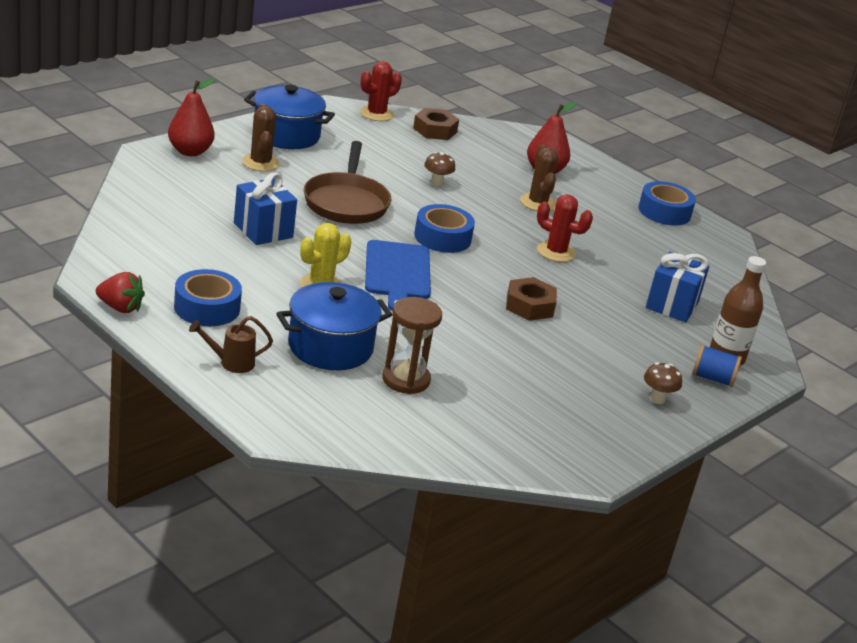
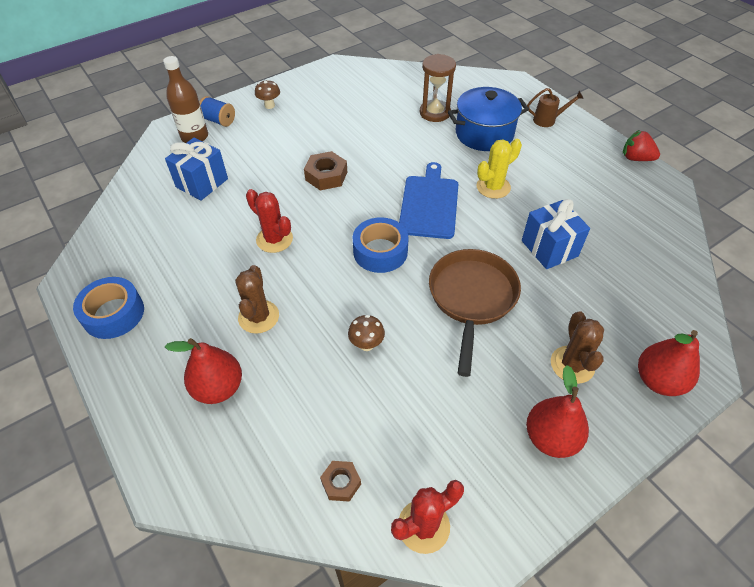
camera: 165 degrees left, 20 degrees up
blue tape [174,269,242,326] -> none
blue pot [244,85,335,149] -> red pear [526,365,589,458]
brown nut [413,108,459,140] -> brown nut [320,461,361,502], size x0.62

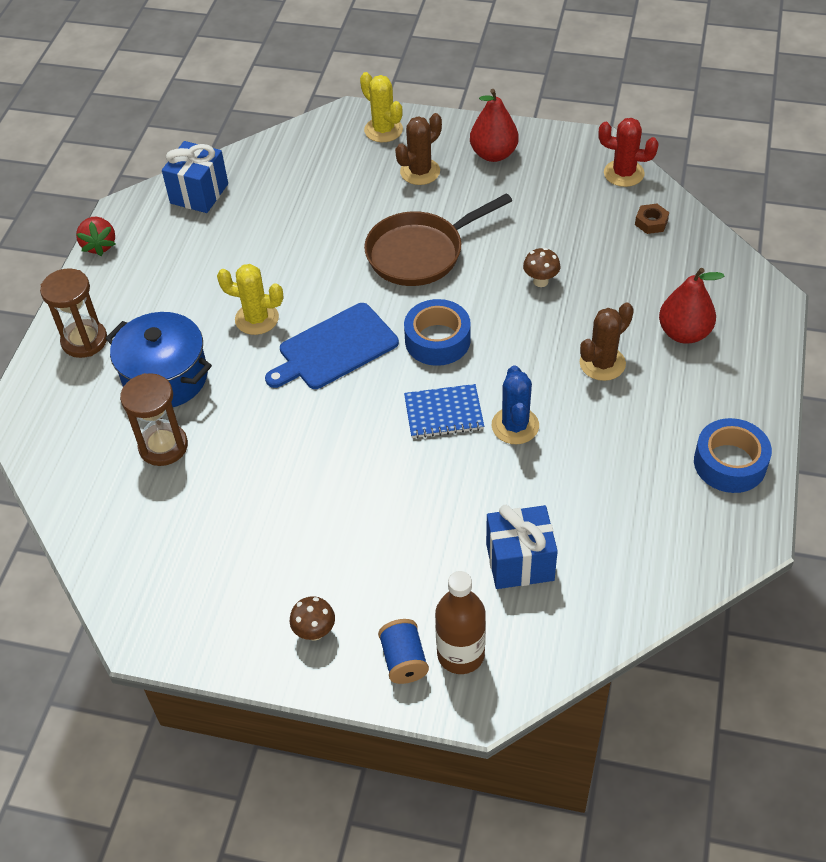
camera: 130 degrees left, 0 degrees up
red cactus [246,189,293,253] -> blue cactus [492,365,539,444]
brown nut [304,151,347,190] -> none
blue gift [522,199,590,269] -> blue gift moved to [162,141,228,213]
brown watering can [527,88,584,127] -> brown hourglass [40,268,107,358]
red pear [638,330,700,396] -> yellow cactus [360,72,403,142]
none -> blue notebook [404,384,484,439]

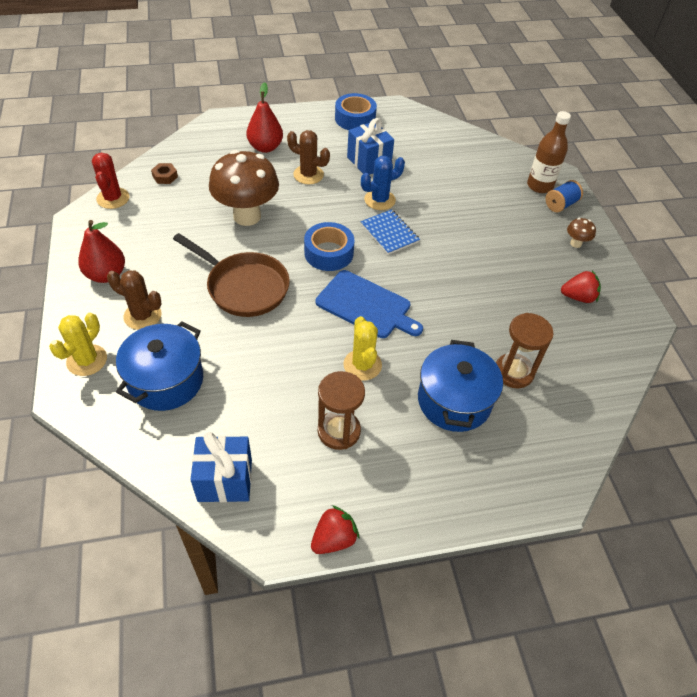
camera: 120 degrees left, 0 degrees up
brown hourglass [40,268,107,358] -> brown hourglass moved to [318,371,365,450]
blue gift [486,505,558,589] -> blue gift moved to [347,118,394,175]
brown mushroom [523,248,561,287] -> brown mushroom [209,150,279,226], size x2.42
none -> blue pot [116,321,203,411]
none -> red strawberry [561,271,601,303]

